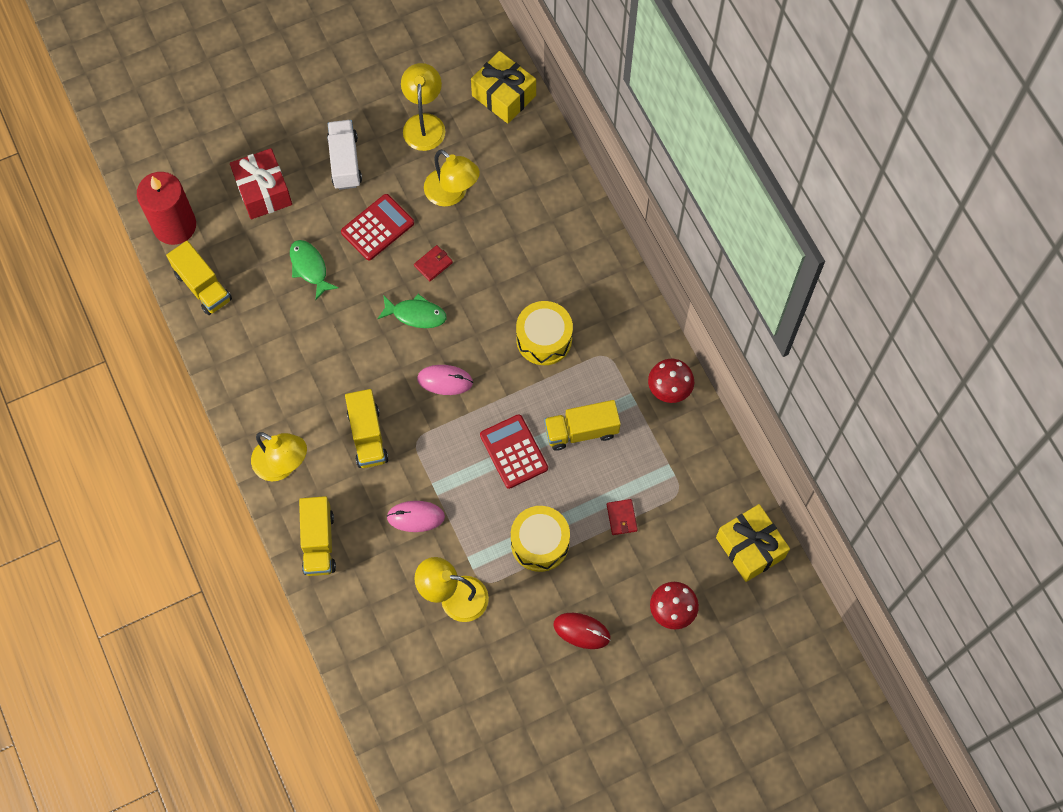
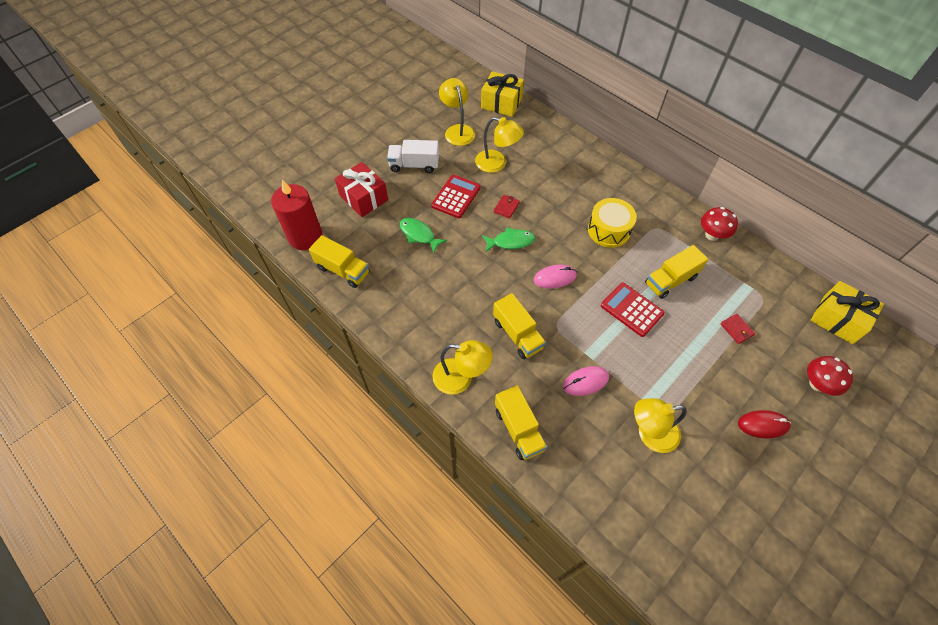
camera: 20 degrees left, 10 degrees down
white truck [327,120,362,190] -> white truck turned 60 degrees counterclockwise [387,140,439,173]
yellow drum [511,506,570,572] -> none

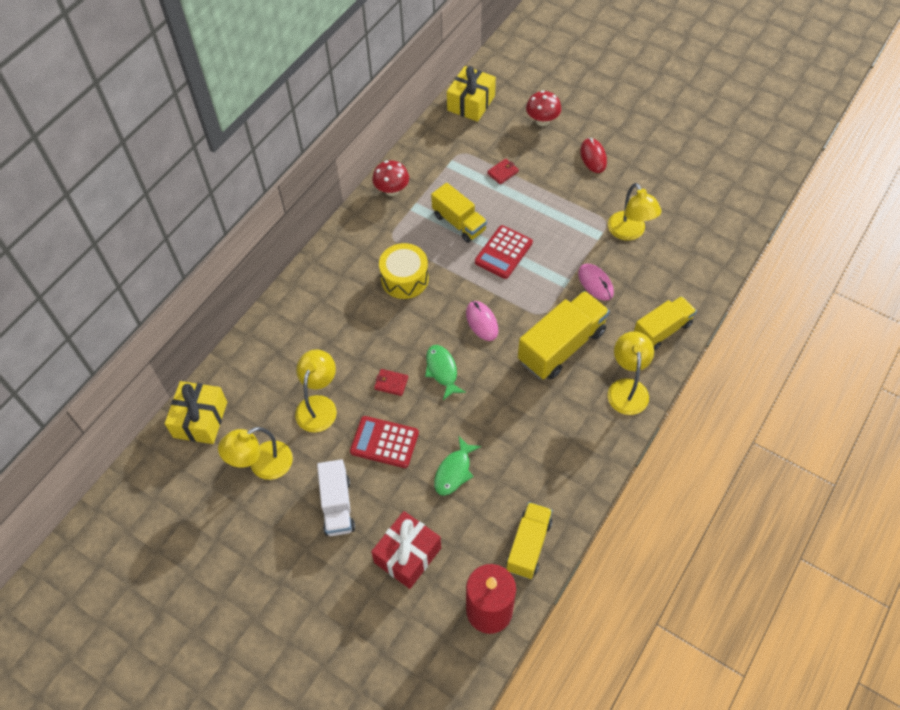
camera: 100 degrees left, 0 degrees up
yellow truck [493,293,546,359] -> yellow truck [518,291,610,379], size x1.51

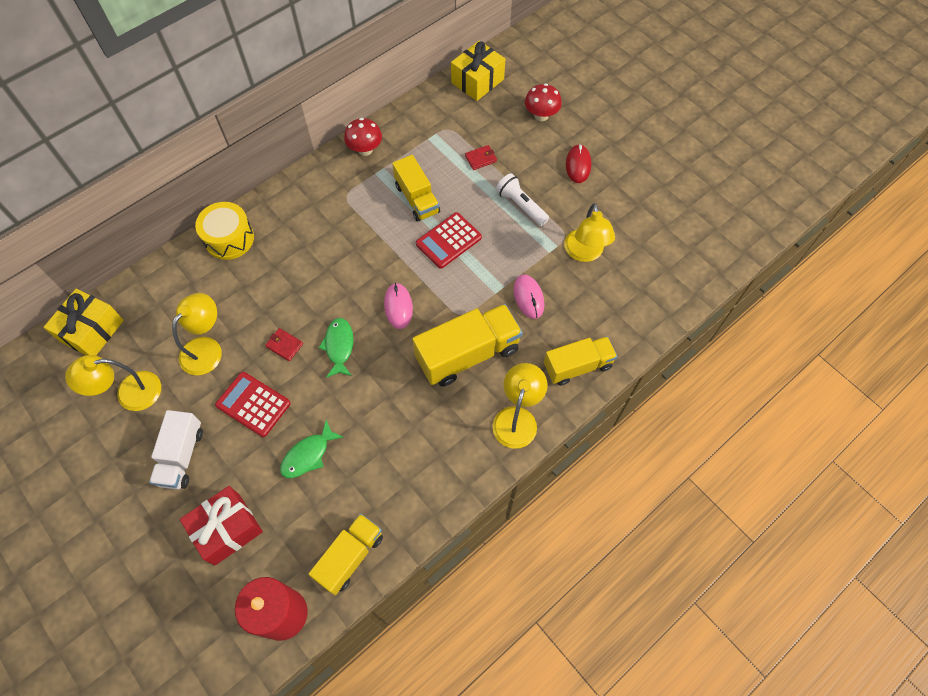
camera: 15 degrees right, 5 degrees up
yellow drum [379,243,429,299] -> yellow drum moved to [195,202,254,260]
none -> white flashlight [496,173,549,226]

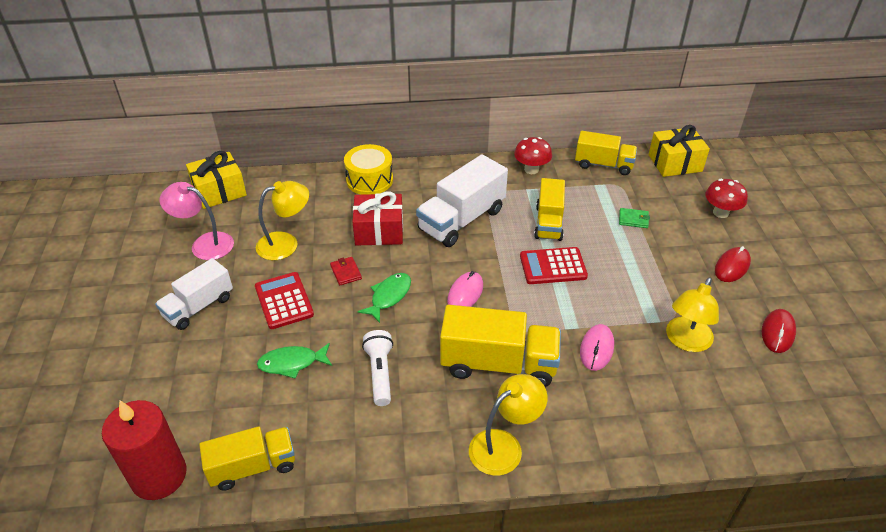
camera: 35 degrees right, 20 degrees down
yellow lamp [65,355,161,411] -> pink lamp [160,182,234,260]
red gift [180,486,263,565] -> red gift moved to [352,191,403,245]
red wallet [465,145,497,170] -> green wallet [619,208,650,228]
white flashlight [496,173,549,226] -> white flashlight moved to [362,330,393,406]
yellow truck [544,336,617,386] -> yellow truck moved to [575,131,637,175]
none -> white truck [416,154,508,247]
none -> red mouse [762,309,796,353]

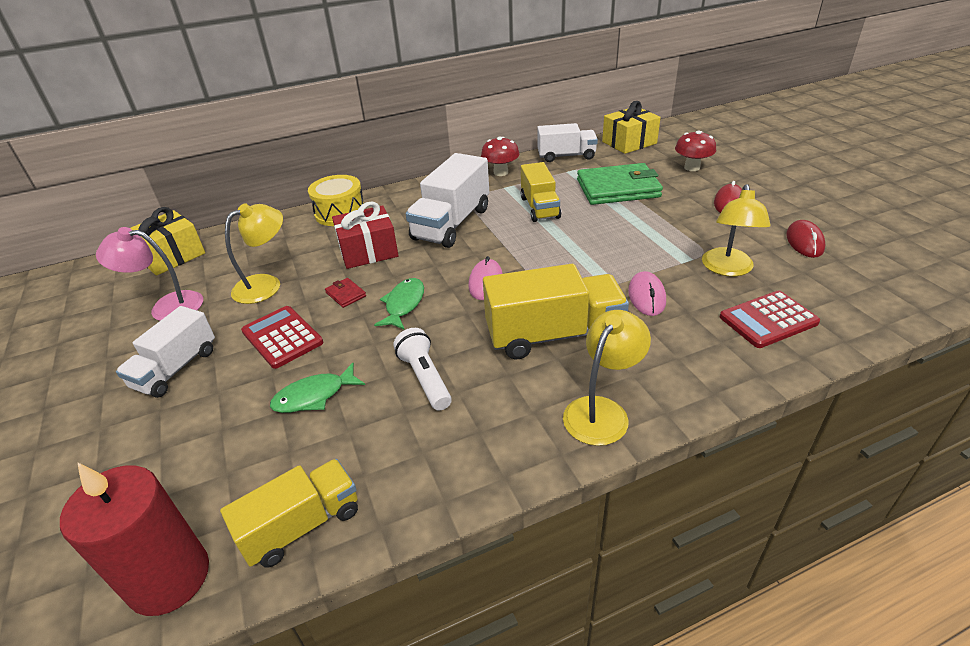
camera: 15 degrees left, 5 degrees down
red calculator [520,247,588,284] -> red calculator moved to [720,291,820,348]
yellow truck [575,131,637,175] -> white truck [537,123,598,162]
green wallet [619,208,650,228] -> green wallet [577,163,663,205], size x2.50

